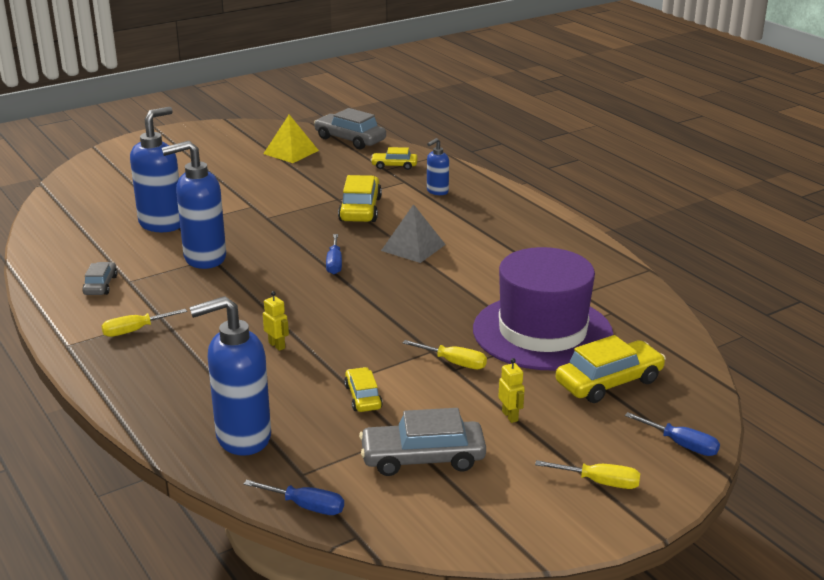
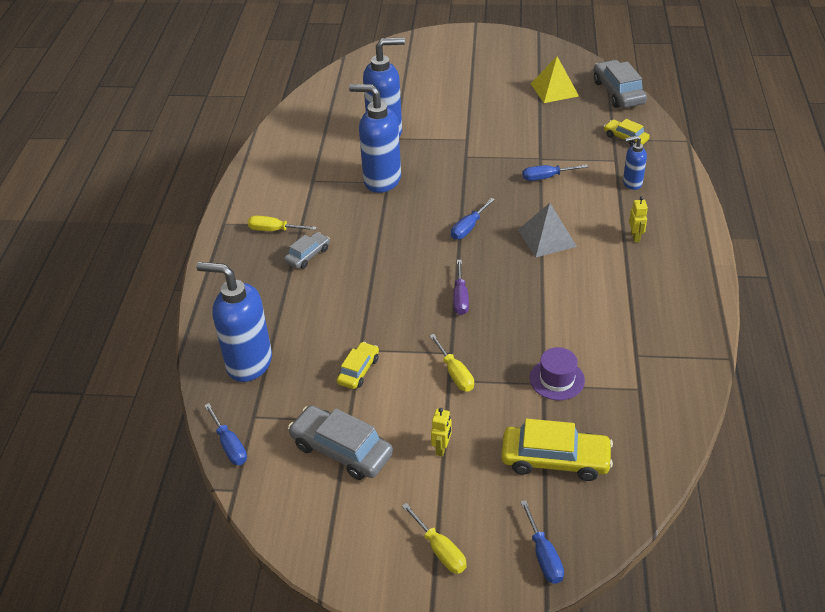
camera: 40 degrees right, 15 degrees up
grey car [82,262,117,295] -> grey car moved to [284,232,330,269]
yellow robot [263,291,289,351] -> yellow robot moved to [629,196,648,242]
yellow car [338,175,382,222] -> blue screwdriver [523,164,588,181]
purple hat [473,247,614,370] -> purple hat [530,347,585,400], size x0.41
none -> purple screwdriver [453,260,469,315]

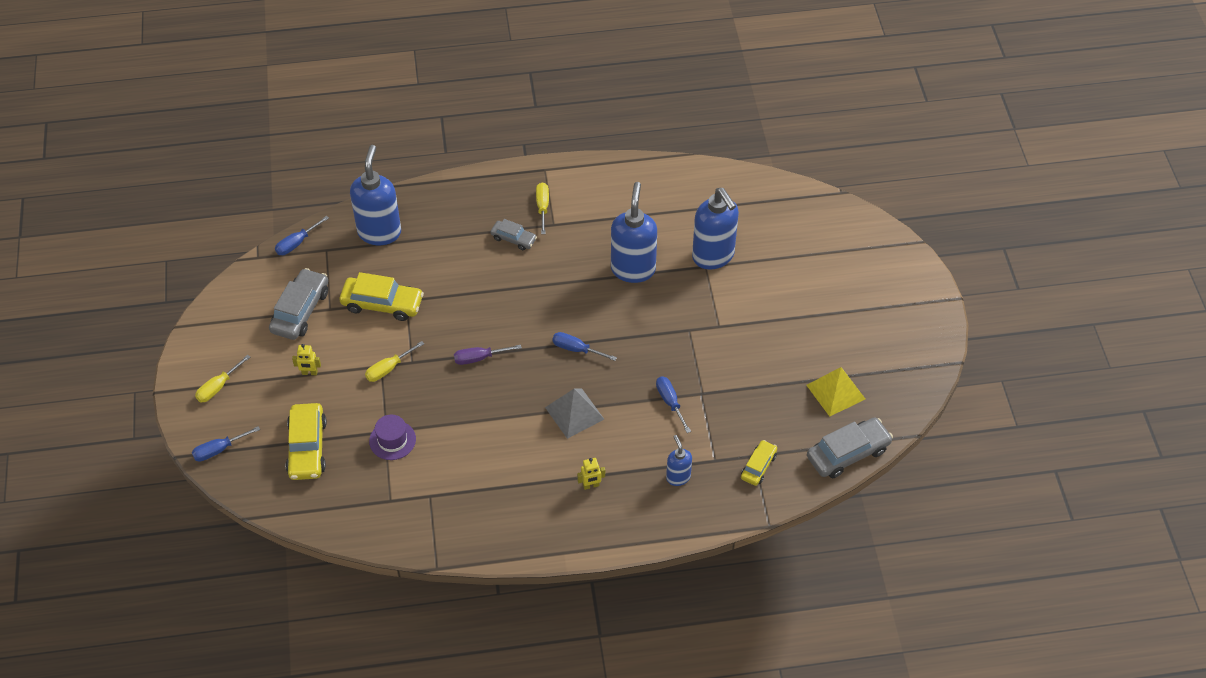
camera: 75 degrees right, 10 degrees up
yellow car [337,342,379,389] -> yellow car [340,272,424,321], size x1.72

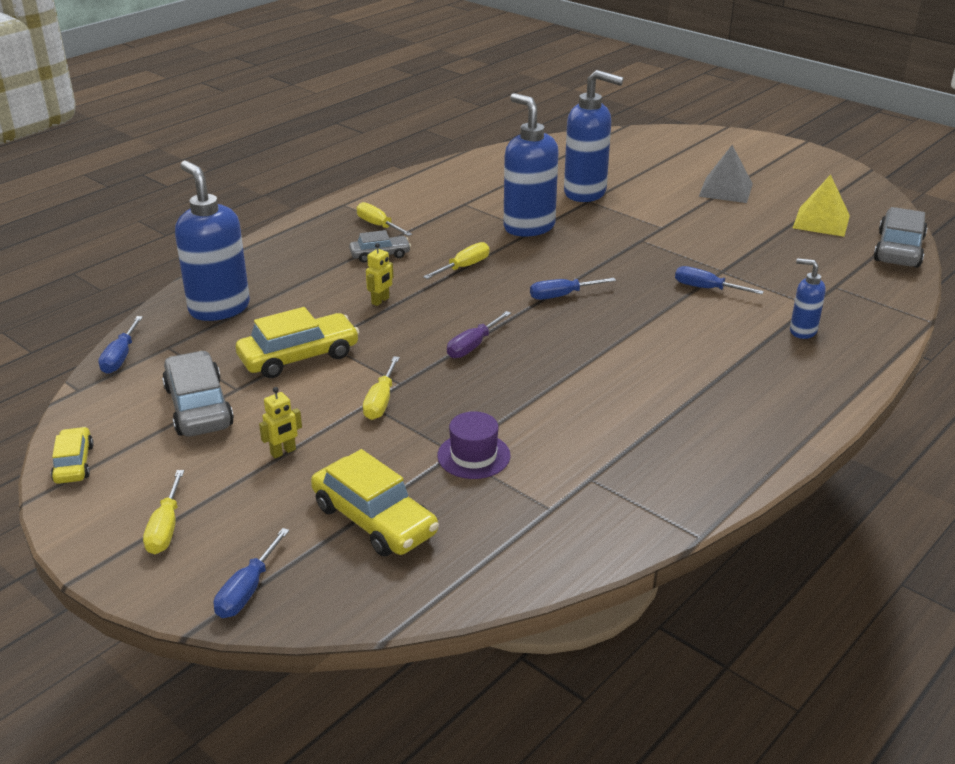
camera: 40 degrees left, 20 degrees down
grey pyramid [545,388,604,439] -> grey pyramid moved to [699,145,753,203]
yellow robot [577,458,605,490] -> yellow robot moved to [366,243,394,306]
yellow car [741,440,777,486] -> yellow car moved to [51,427,94,484]
none -> yellow screwdriver [423,242,490,279]

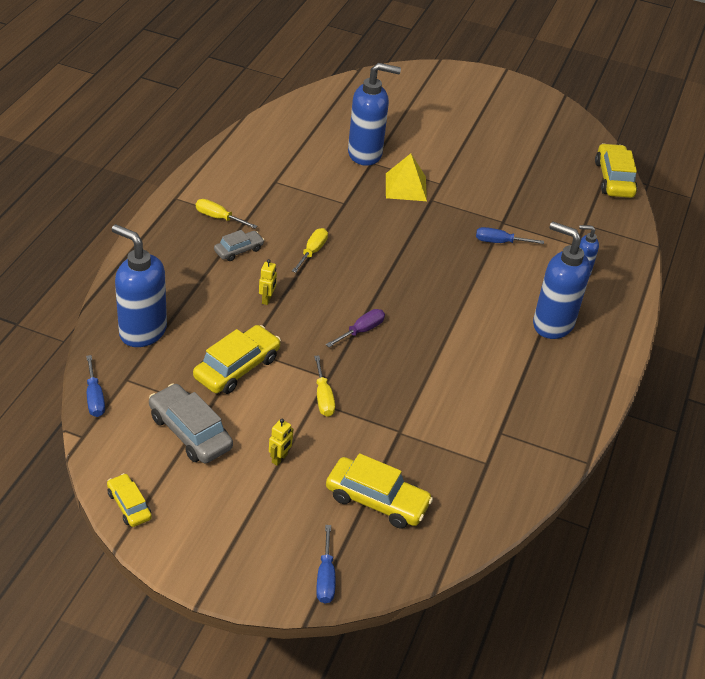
camera: 25 degrees left, 10 degrees up
yellow screwdriver [143,470,184,554] -> none
purple hat [437,411,511,479] -> none
purple screwdriver [447,311,511,358] -> purple screwdriver turned 150 degrees counterclockwise [326,309,385,347]
blue soap dispenser [503,93,559,237] -> blue soap dispenser moved to [533,222,591,339]
blue screwdriver [530,278,616,300] -> none
grey pyramid [699,145,753,203] -> none
yellow pyramid [793,175,850,237] -> yellow pyramid moved to [386,154,427,201]
grey car [874,207,928,268] -> yellow car [595,143,638,198]

